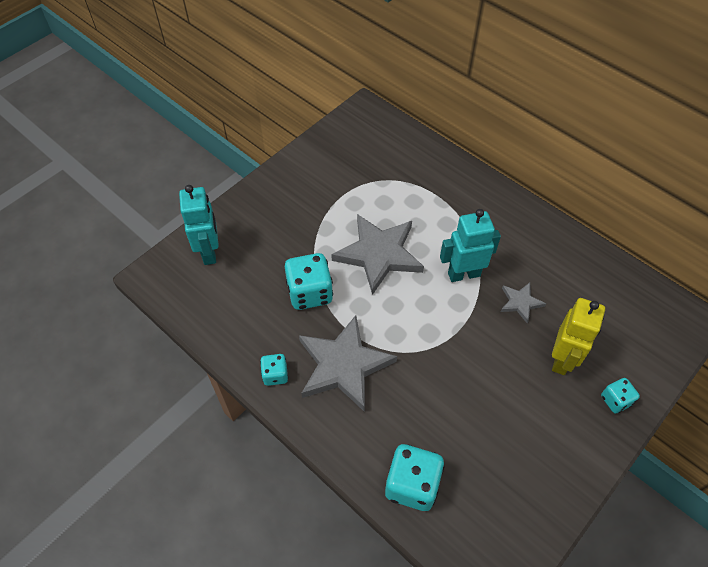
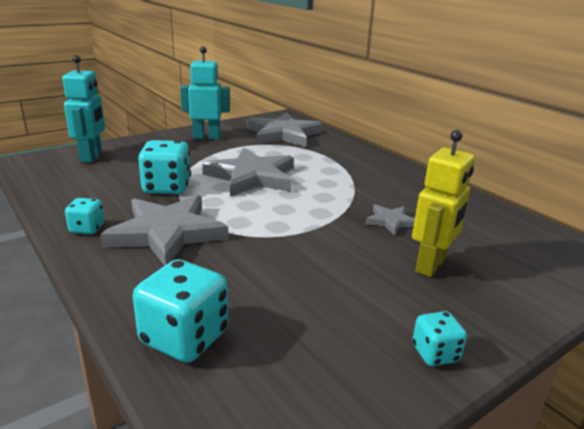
camera: 10 degrees right, 30 degrees down
turquoise robot [440,209,501,282] -> turquoise robot moved to [180,46,230,139]
turquoise dice [601,378,640,414] -> turquoise dice moved to [412,311,467,366]
none -> grey star [247,112,323,147]

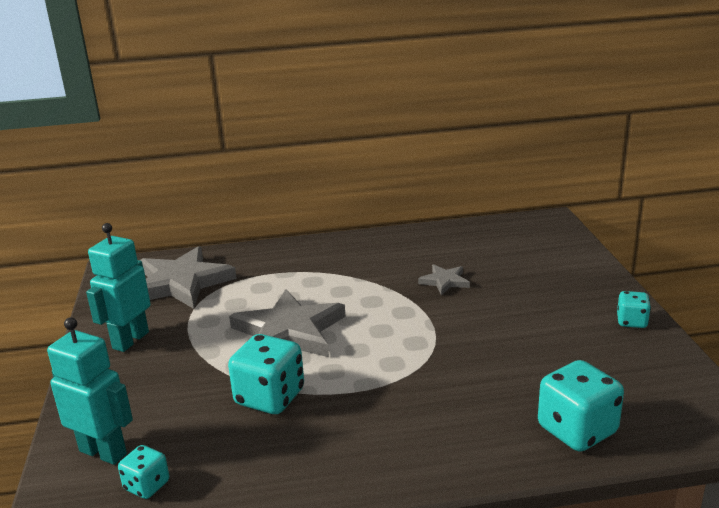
camera: 60 degrees left, 0 degrees up
turquoise dice [65,198,104,234] -> turquoise dice moved to [118,445,169,499]
grey star [100,195,229,266] -> none
yellow robot [412,130,474,277] -> none

